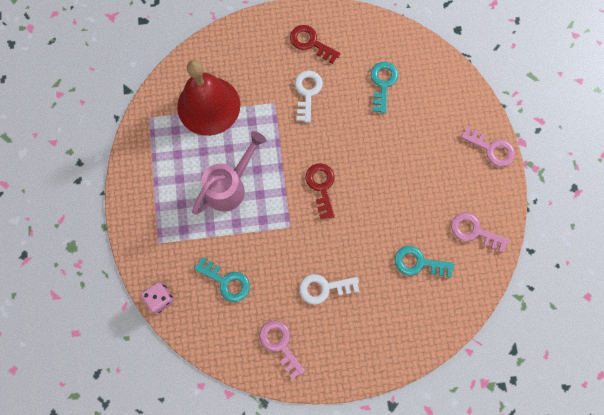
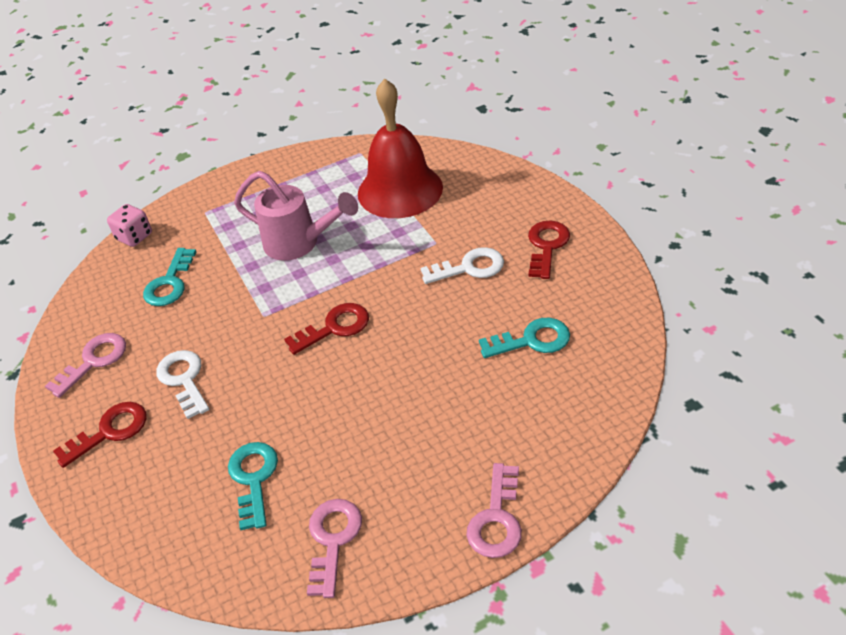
camera: 75 degrees right, 30 degrees down
none -> red key [53,402,147,468]

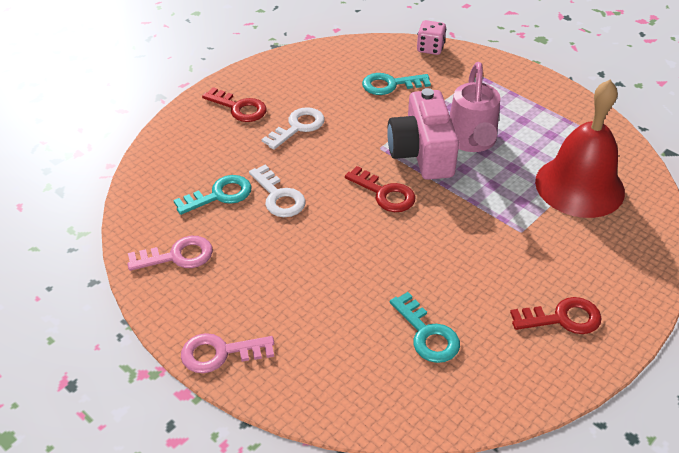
camera: 65 degrees right, 0 degrees up
pink key [45,333,126,398] -> none
white key [421,247,504,284] -> white key moved to [249,164,306,217]
none -> pink camera [387,88,459,180]

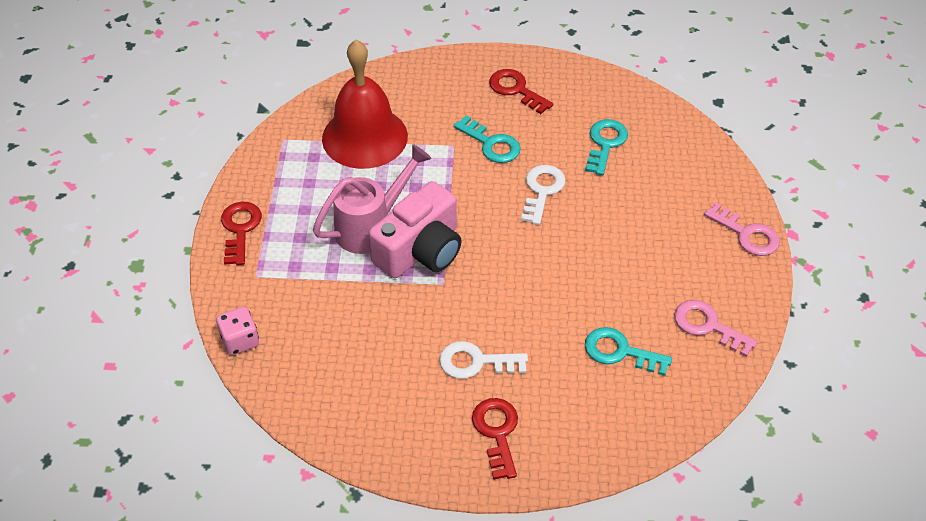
camera: 130 degrees left, 5 degrees up
white key [249,164,306,217] -> white key moved to [521,165,566,225]
red key [345,166,415,212] -> red key moved to [221,202,262,265]
turquoise key [362,73,431,95] -> turquoise key moved to [454,116,521,163]

